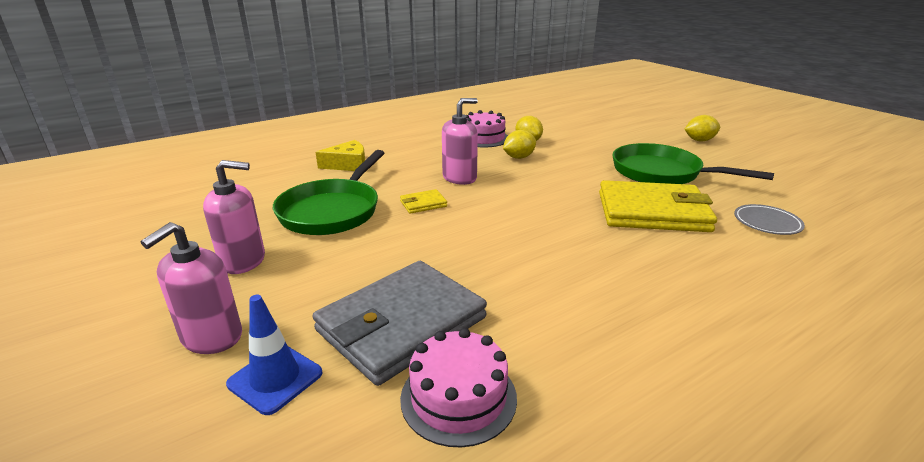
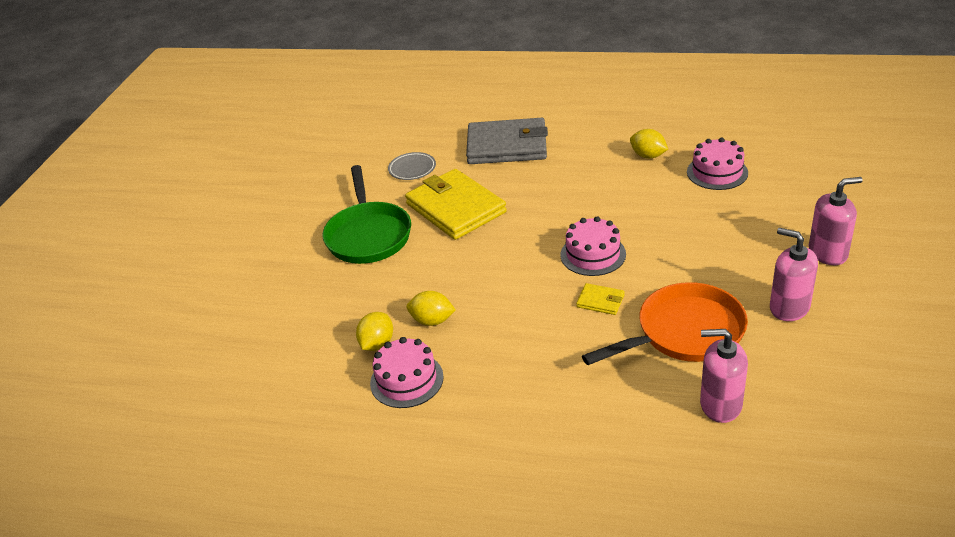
camera: 130 degrees left, 10 degrees up
blue traffic cone [226,295,323,415] -> none
green pan [273,150,384,235] -> orange pan [582,282,748,365]
grey wallet [312,261,487,386] -> grey wallet moved to [466,118,548,164]
yellow cheese [316,140,365,171] -> none
pink soap dispenser [442,98,478,185] -> pink soap dispenser moved to [700,329,748,423]
yellow lemon [685,115,720,142] -> yellow lemon moved to [630,129,668,159]
none -> pink cake [560,216,626,276]

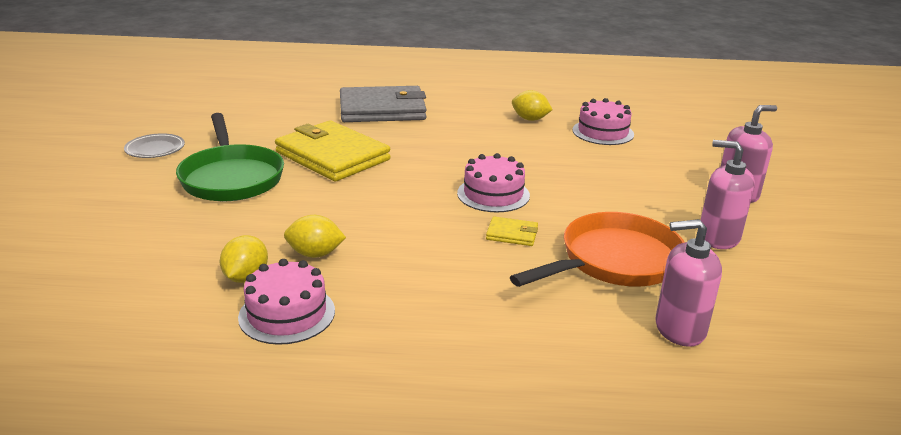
camera: 15 degrees left, 10 degrees down
grey plate [388,152,436,180] -> grey plate moved to [124,133,185,158]

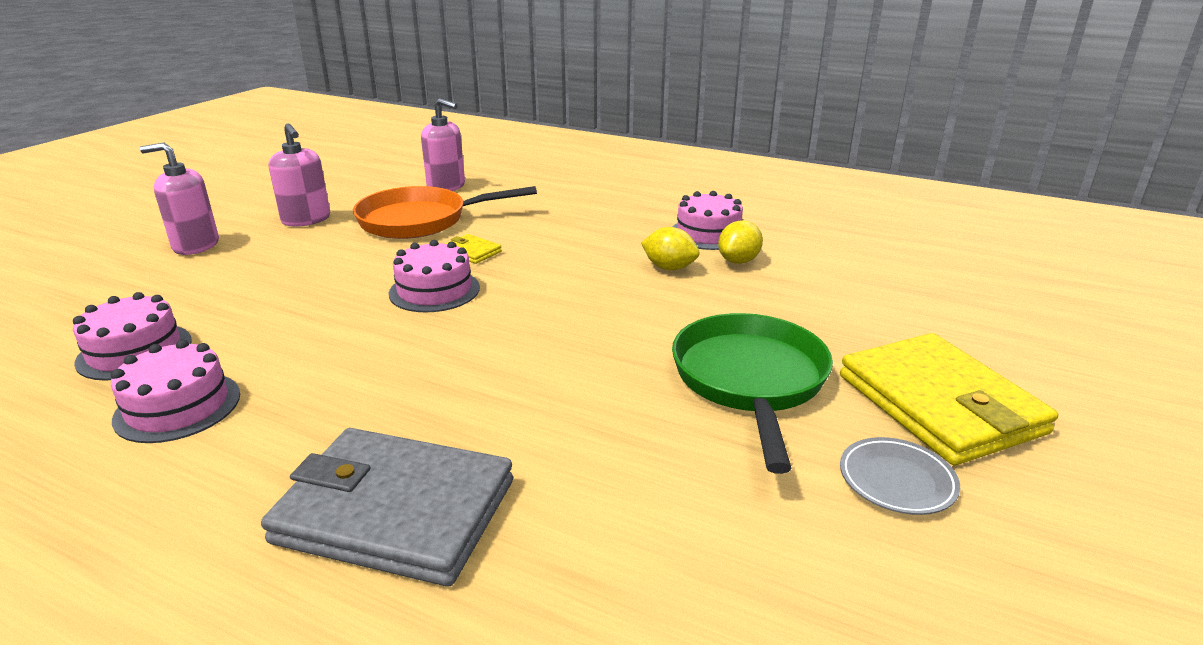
camera: 155 degrees left, 0 degrees up
yellow wallet [275,120,390,182] -> yellow wallet moved to [840,333,1058,465]
yellow lemon [512,90,553,121] -> pink cake [111,340,240,443]

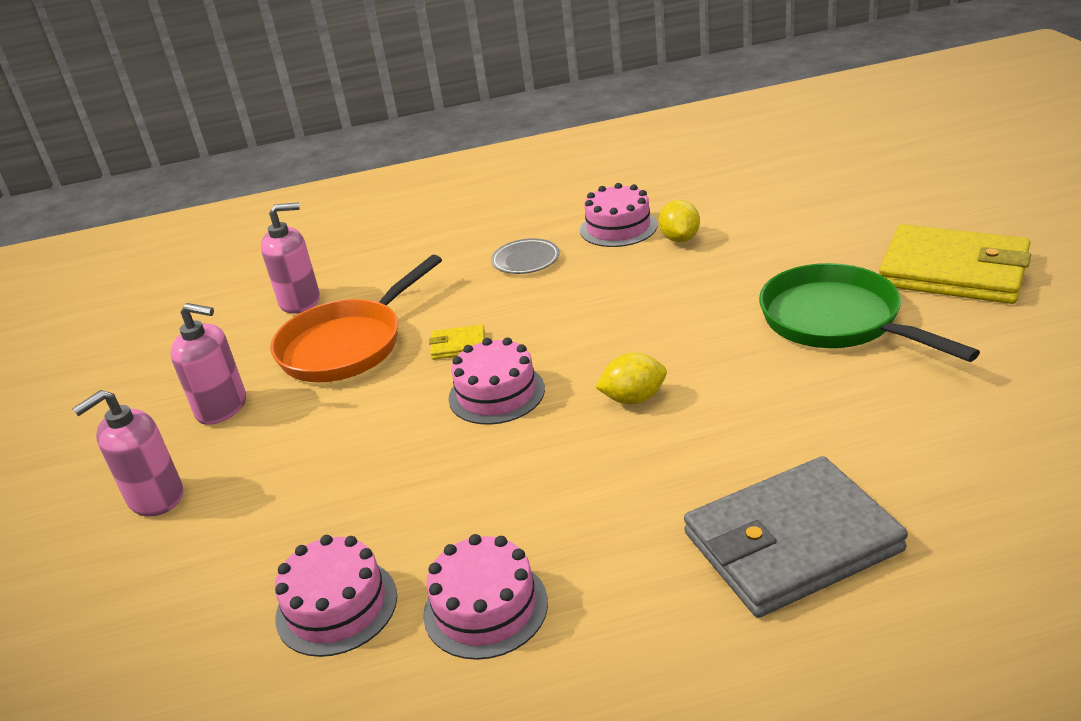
camera: 35 degrees left, 5 degrees up
yellow lemon [641,227,699,270] -> yellow lemon moved to [595,353,667,404]
grey plate [840,437,960,515] -> grey plate moved to [491,238,560,274]

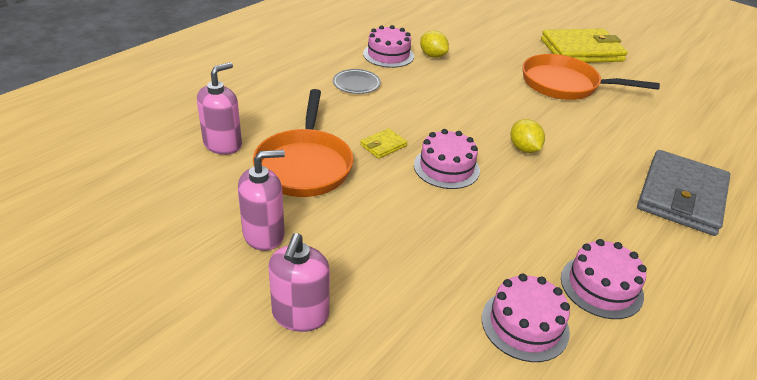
camera: 45 degrees left, 5 degrees up
yellow lemon [595,353,667,404] -> yellow lemon turned 60 degrees counterclockwise [510,119,545,153]
green pan [759,263,980,362] -> orange pan [522,54,660,100]

